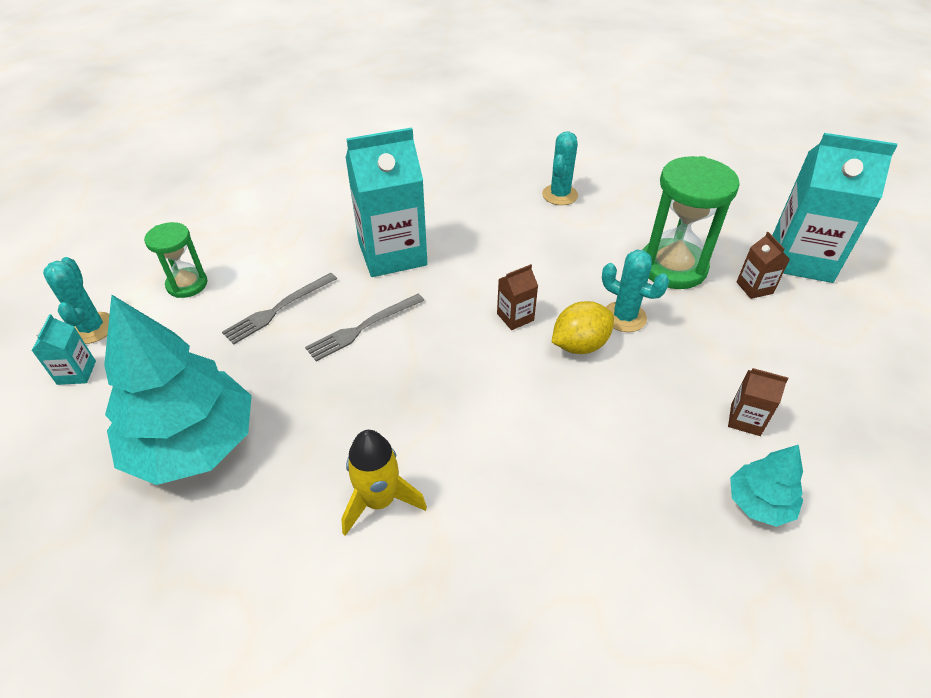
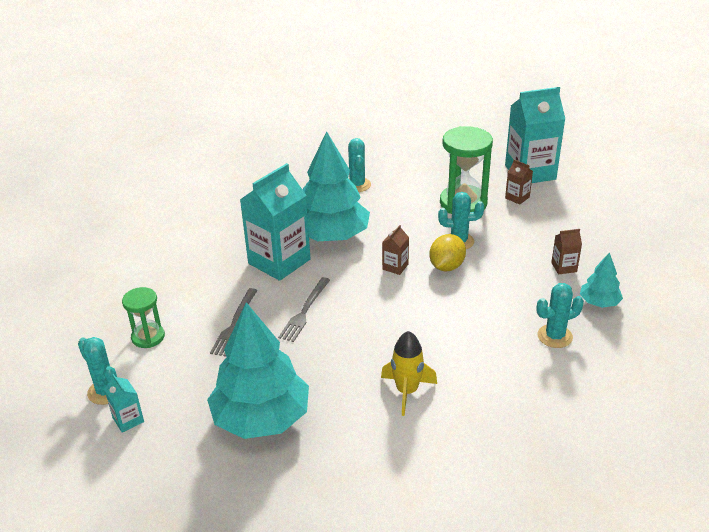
camera: 30 degrees left, 10 degrees down
none -> turquoise tree [302,131,370,241]
none -> turquoise cactus [536,283,584,348]

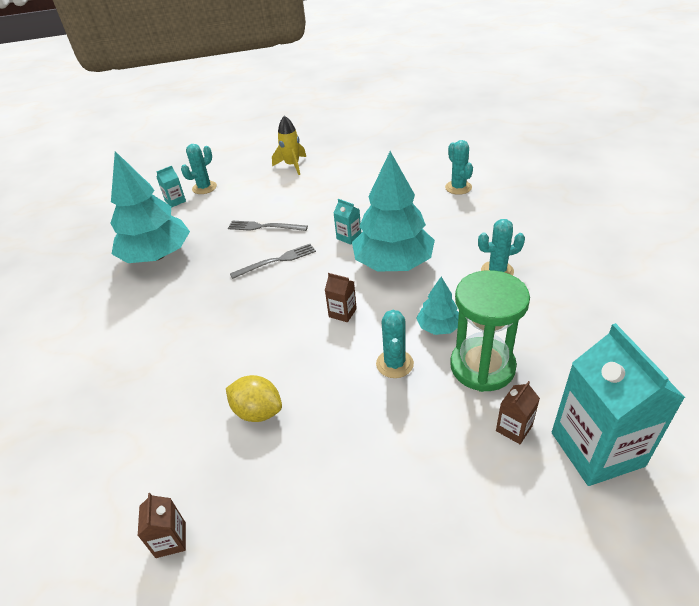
camera: 90 degrees right, 5 degrees up
green hourglass [122,287,165,348] -> none
turquoise carton [240,163,311,281] -> turquoise carton [334,199,361,245], size x0.43
grey fork [278,277,330,342] -> grey fork turned 135 degrees clockwise [230,244,316,279]
yellow rocket [381,331,437,416] -> yellow rocket moved to [272,116,306,175]
yellow lemon [429,234,466,271] -> yellow lemon moved to [226,375,282,422]
turquoise cactus [536,283,584,348] -> turquoise cactus moved to [445,140,473,195]
brown carton [551,229,582,274] -> brown carton moved to [138,493,186,558]
turquoise tree [580,252,623,308] -> turquoise tree moved to [416,277,459,335]

